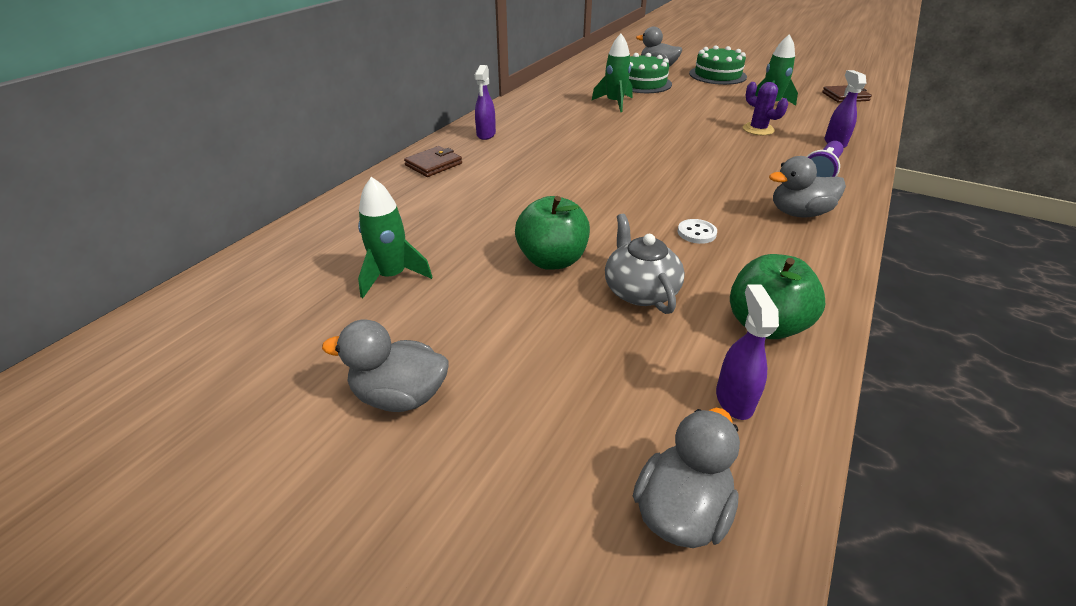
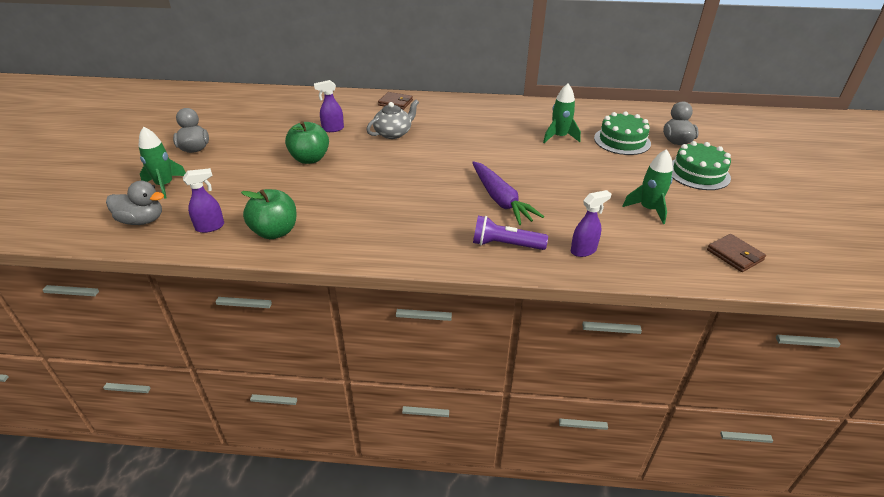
camera: 65 degrees right, 0 degrees up
green rocket [358,177,432,298] -> green rocket moved to [139,126,186,199]
purple spray bottle [475,65,496,140] -> purple spray bottle moved to [314,80,344,132]
grey teapot [605,214,685,314] -> grey teapot moved to [366,100,419,139]
white button [678,219,717,244] -> none
purple cactus [743,82,788,135] -> none
grey duck [769,156,846,217] -> none
none -> purple carrot [472,161,544,225]

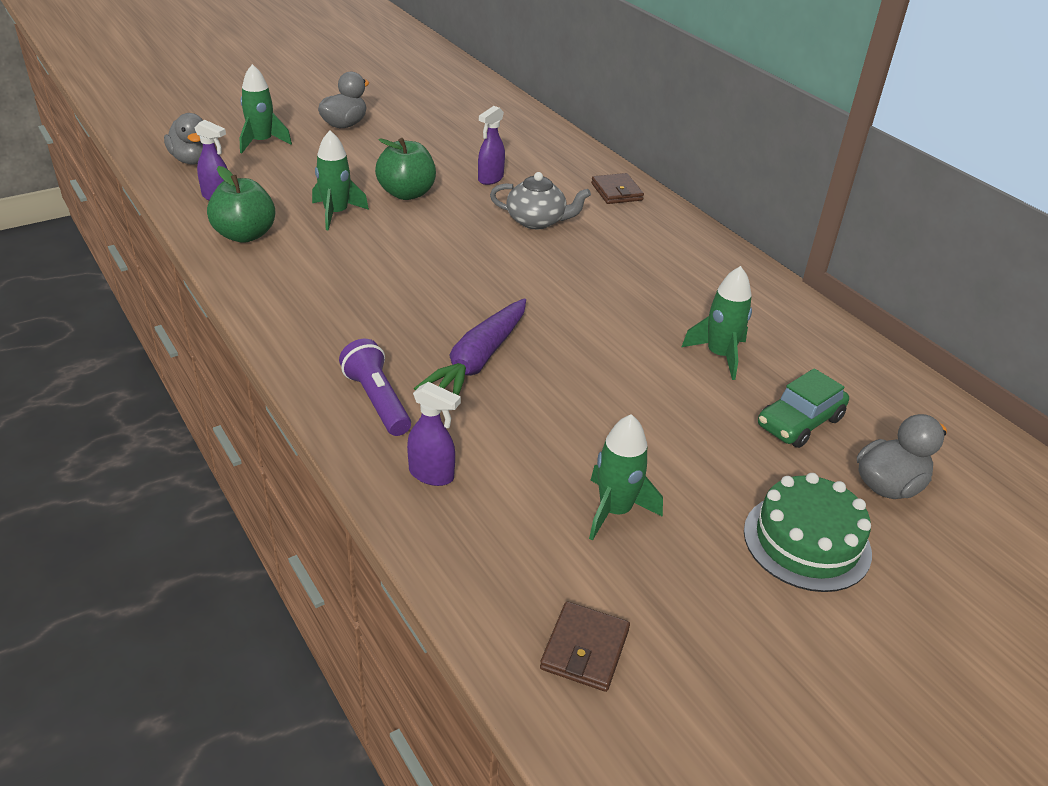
camera: 50 degrees right, 0 degrees up
purple spray bottle [314,80,344,132] -> purple spray bottle turned 90 degrees counterclockwise [478,106,505,185]
green cake [594,111,651,155] -> green car [758,368,849,448]
none -> green rocket [312,130,369,231]

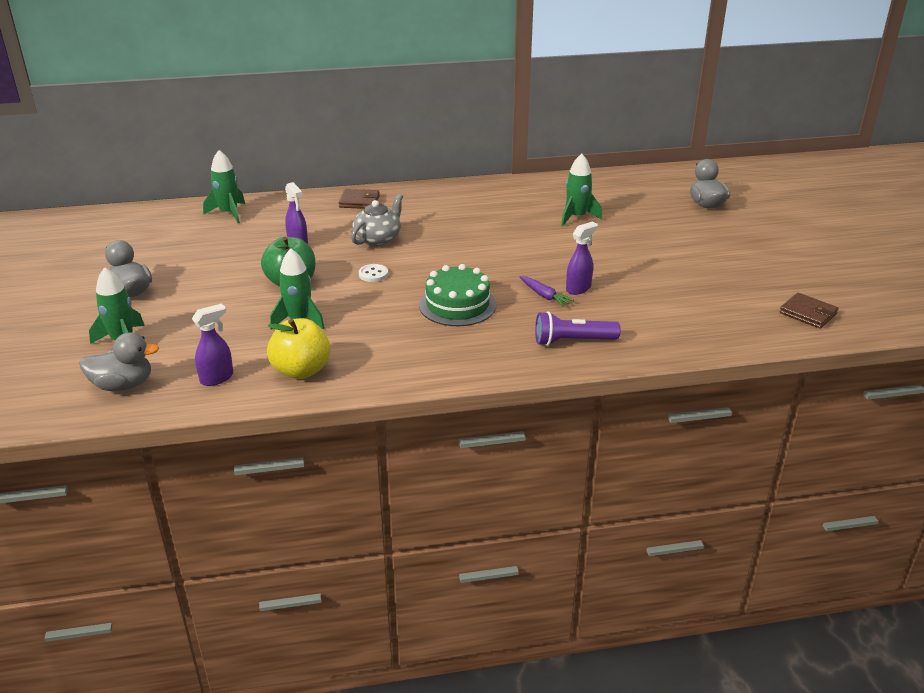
camera: 65 degrees left, 5 degrees down
green apple [207,166,276,243] -> yellow apple [267,318,331,379]
purple spray bottle [407,382,461,486] -> purple spray bottle moved to [566,222,598,295]
purple carrot [414,298,526,396] -> purple carrot [520,276,574,306], size x0.50
green rocket [589,414,663,541] -> green rocket moved to [203,150,245,223]
green cake [744,473,872,592] -> green cake moved to [419,264,496,326]
green car [758,368,849,448] -> none
none -> white button [359,264,388,282]

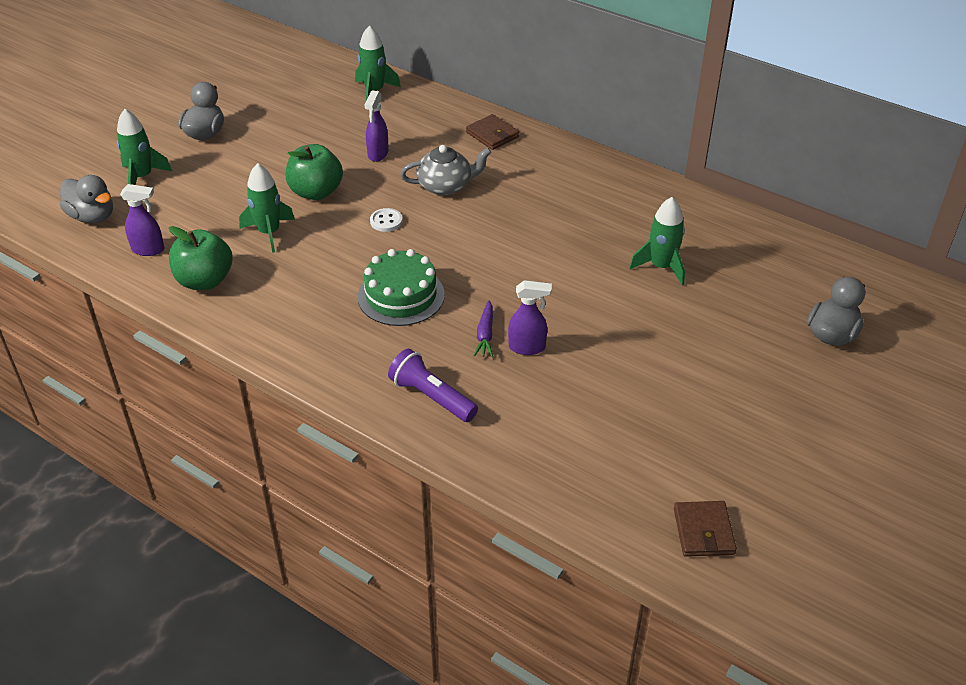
camera: 45 degrees right, 10 degrees up
yellow apple [267,318,331,379] -> green apple [169,226,233,290]

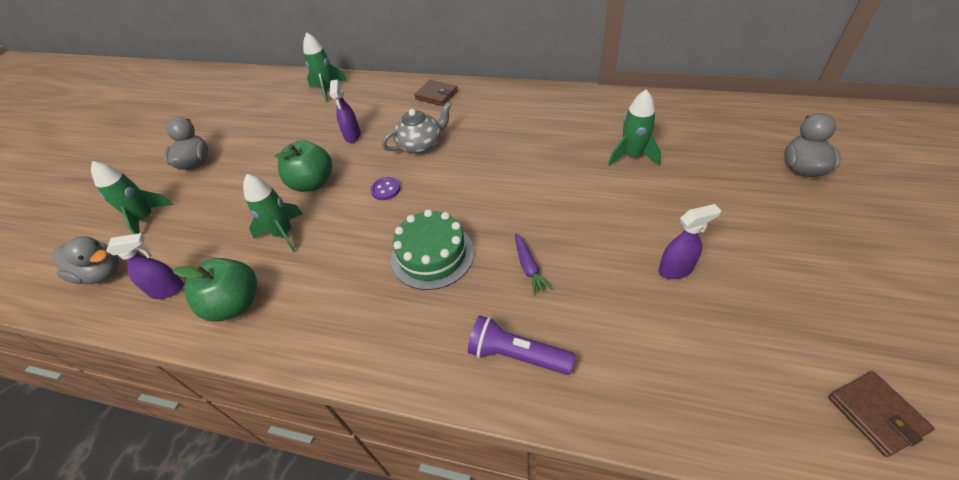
camera: 15 degrees left, 5 degrees up
white button [370,208,403,232] -> purple button [370,177,400,200]
purple spray bottle [508,280,552,355] -> purple spray bottle moved to [658,204,721,279]

